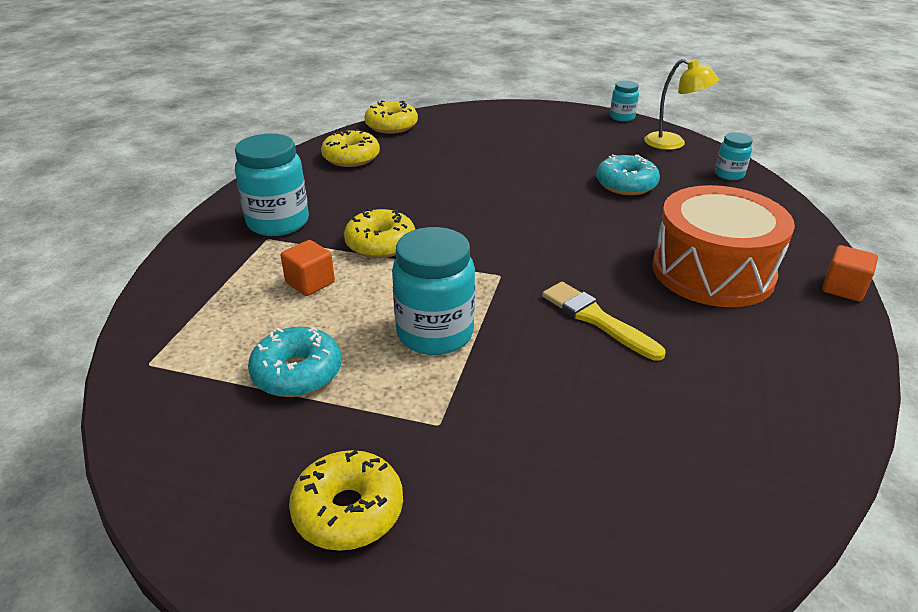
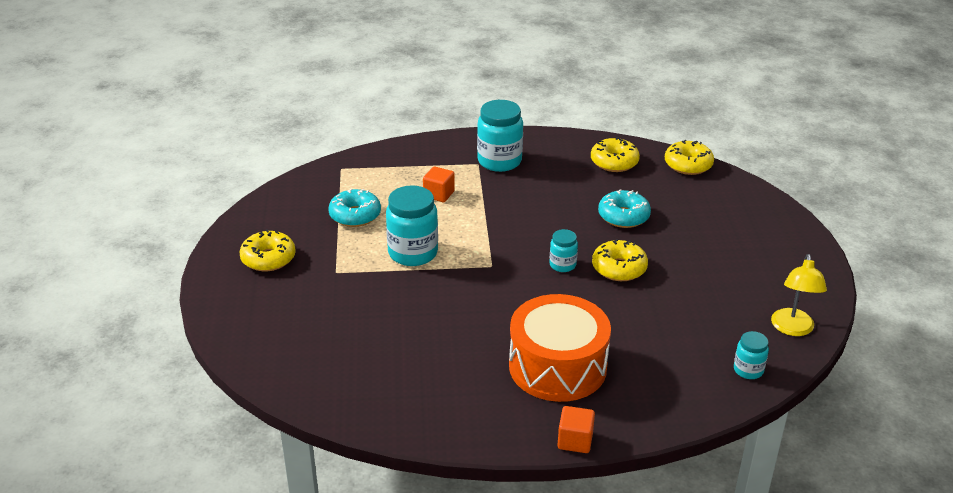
camera: 70 degrees right, 0 degrees up
yellow donut [344,208,415,258] -> yellow donut moved to [592,239,648,281]
yellow brush [542,282,665,361] -> none
turquoise donut [596,154,660,195] -> turquoise donut moved to [598,189,651,228]
turquoise jar [610,80,639,122] -> turquoise jar moved to [550,229,578,272]

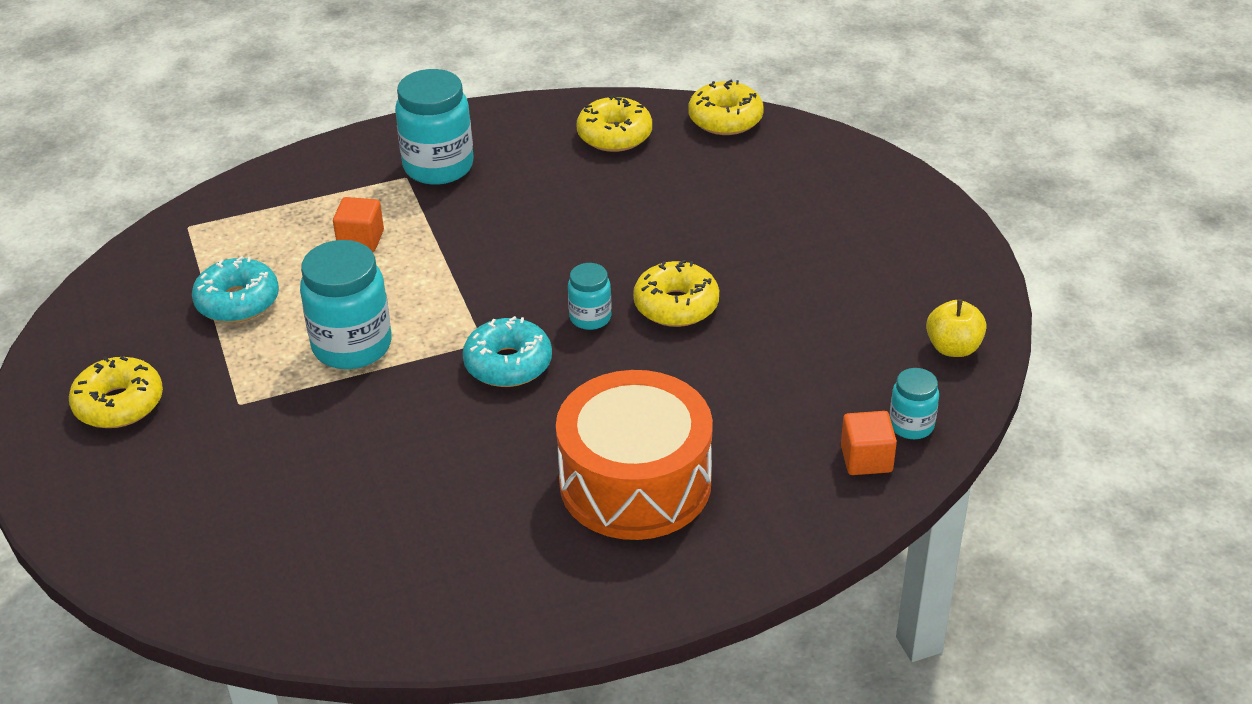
camera: 15 degrees left, 5 degrees up
orange cube [558,406,595,453] -> orange cube moved to [841,411,897,475]
turquoise donut [598,189,651,228] -> turquoise donut moved to [462,316,552,387]
yellow lamp [771,254,827,336] -> yellow apple [926,299,987,357]

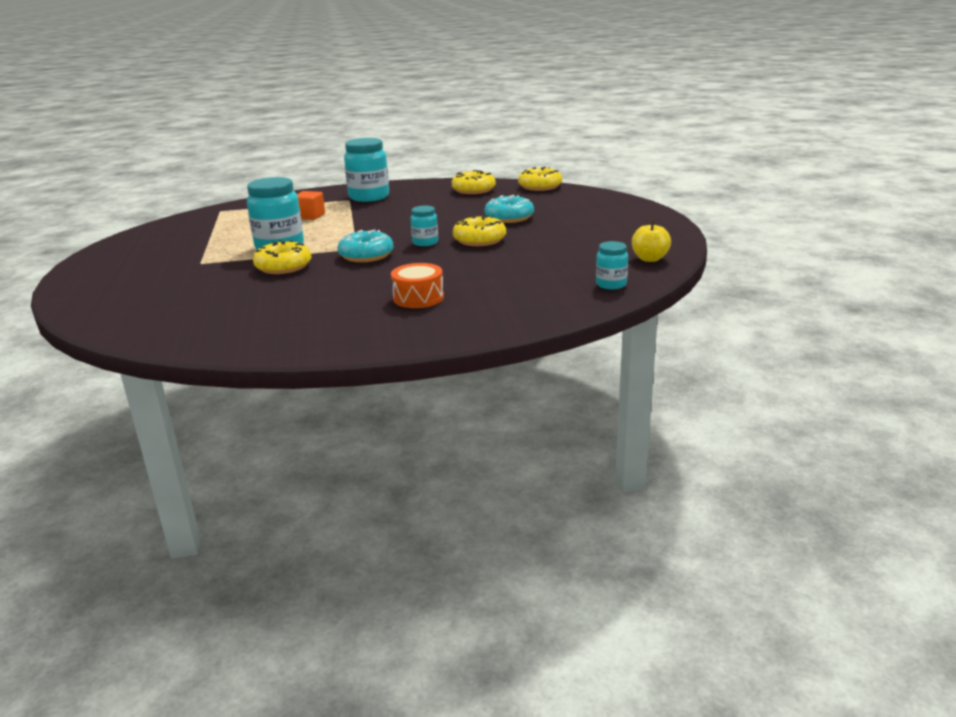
camera: 10 degrees right, 15 degrees down
yellow donut [69,356,163,428] -> yellow donut moved to [253,240,311,274]
turquoise donut [192,256,279,323] -> turquoise donut moved to [484,195,534,223]
orange drum [556,370,713,540] -> orange drum [391,263,444,308], size x0.50
orange cube [841,411,897,475] -> none

